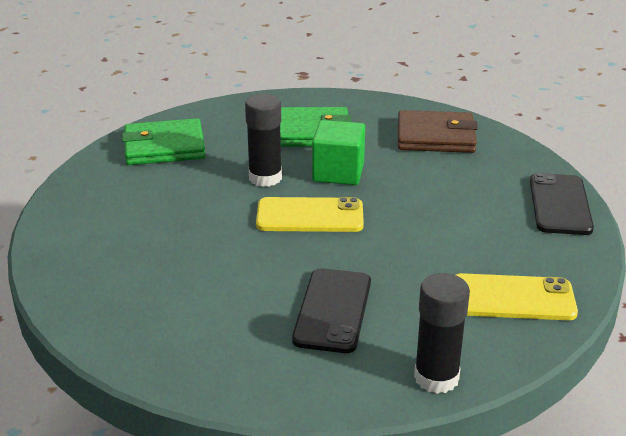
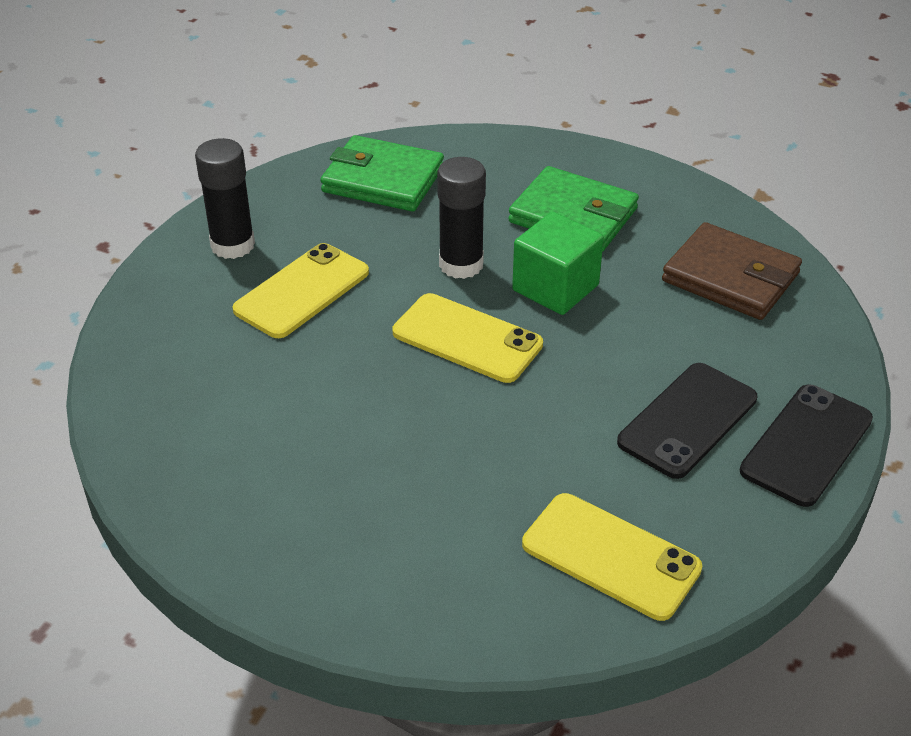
camera: 30 degrees right, 10 degrees up
black phone [292,268,371,353] -> black phone moved to [617,363,757,479]
black glue stick [414,273,470,394] -> black glue stick moved to [195,138,255,259]
none -> yellow phone [233,243,369,338]

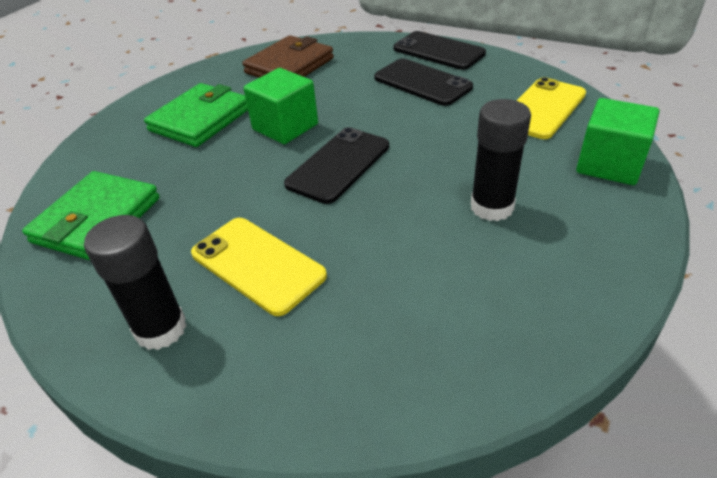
camera: 85 degrees left, 0 degrees up
yellow phone [392,293,543,383] -> black phone [284,127,389,204]
black glue stick [437,157,486,279] -> black glue stick moved to [471,99,531,221]
none -> green cube [576,98,659,185]

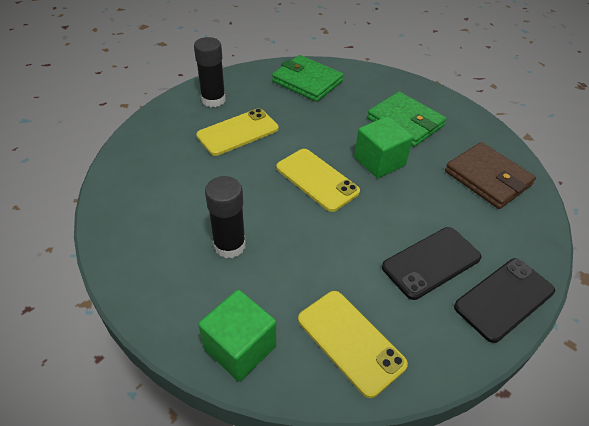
camera: 100 degrees right, 5 degrees up
black phone [284,127,389,204] -> yellow phone [276,149,360,212]

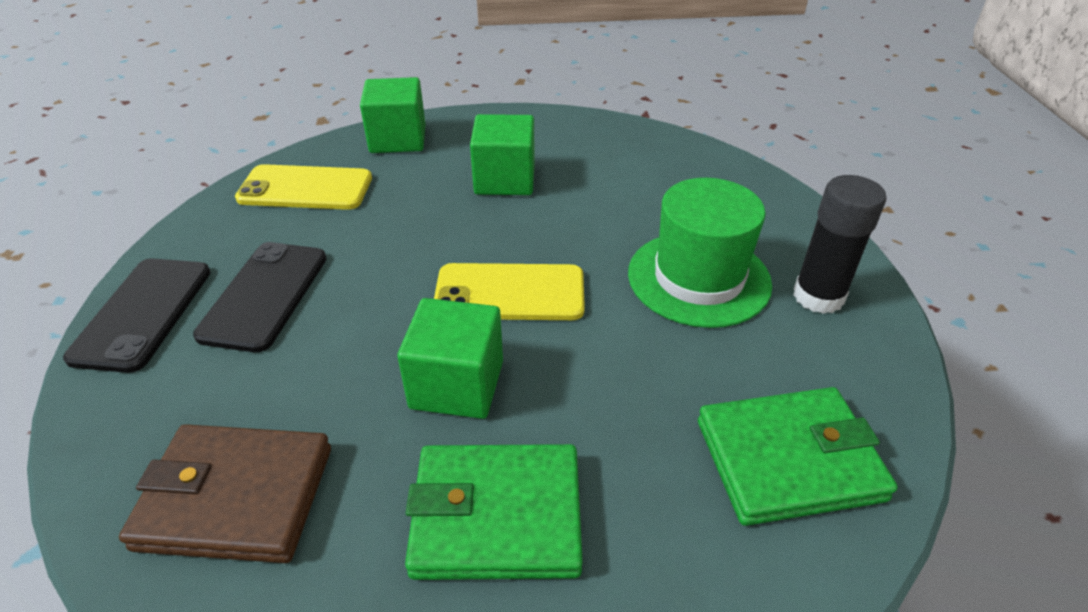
camera: 135 degrees right, 5 degrees down
yellow phone [196,108,279,156] -> green hat [628,178,772,328]
black glue stick [205,176,246,258] -> green cube [470,114,535,195]

